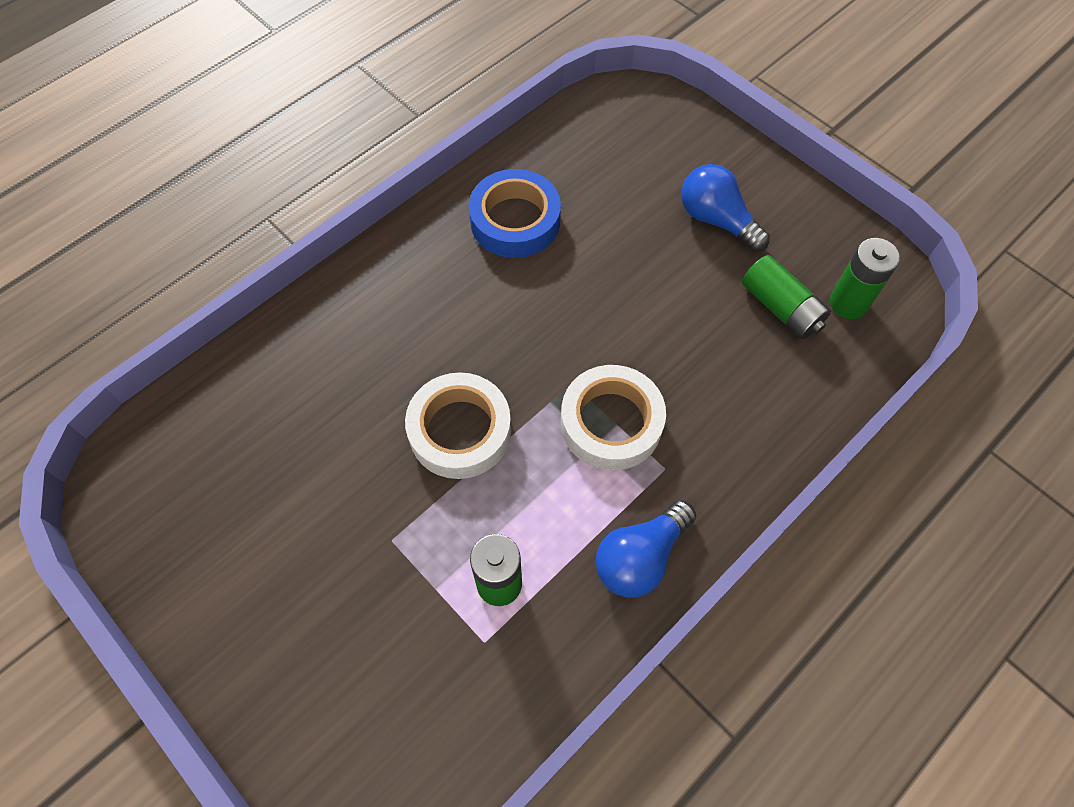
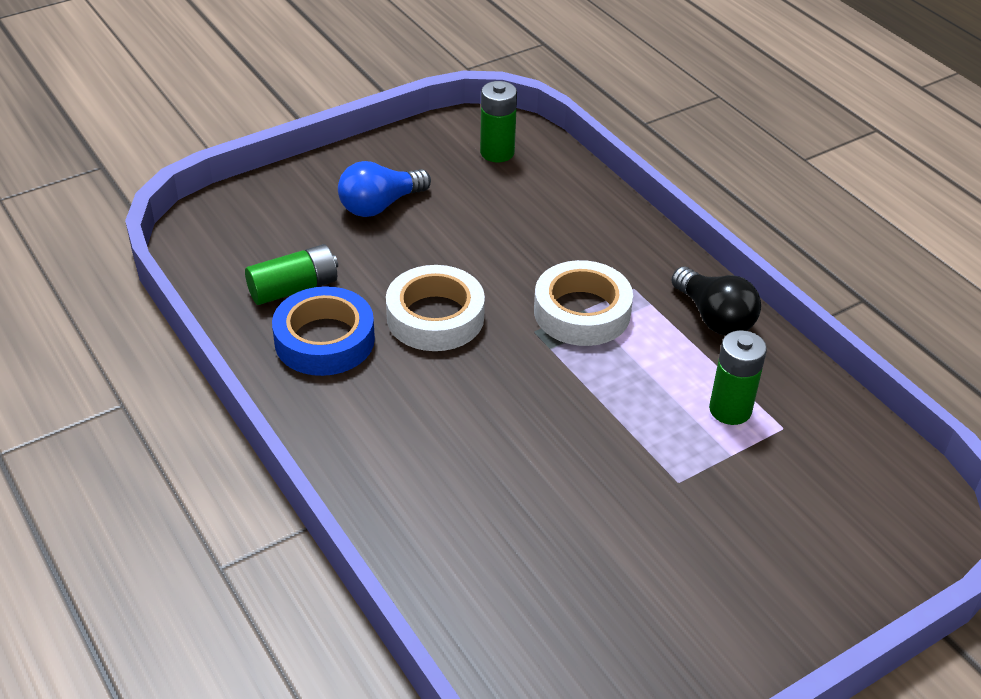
camera: 80 degrees left, 20 degrees down
white tape [405,372,511,479] -> white tape moved to [386,265,485,351]
blue light bulb [596,500,696,598] -> black light bulb [671,267,761,336]
green battery [742,255,831,339] -> green battery moved to [245,244,338,305]

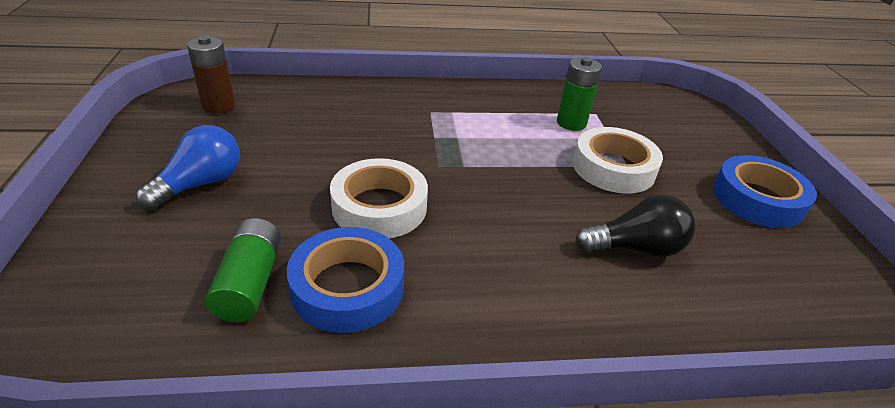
camera: 65 degrees left, 5 degrees down
blue light bulb [338,161,431,217] -> blue light bulb turned 135 degrees counterclockwise [136,125,240,210]
green battery [480,81,517,162] -> brown battery [187,36,235,114]
white tape [534,260,633,346] -> white tape moved to [573,127,663,194]
black light bulb [671,267,761,336] -> black light bulb moved to [575,194,695,256]
none -> blue tape [713,155,817,228]

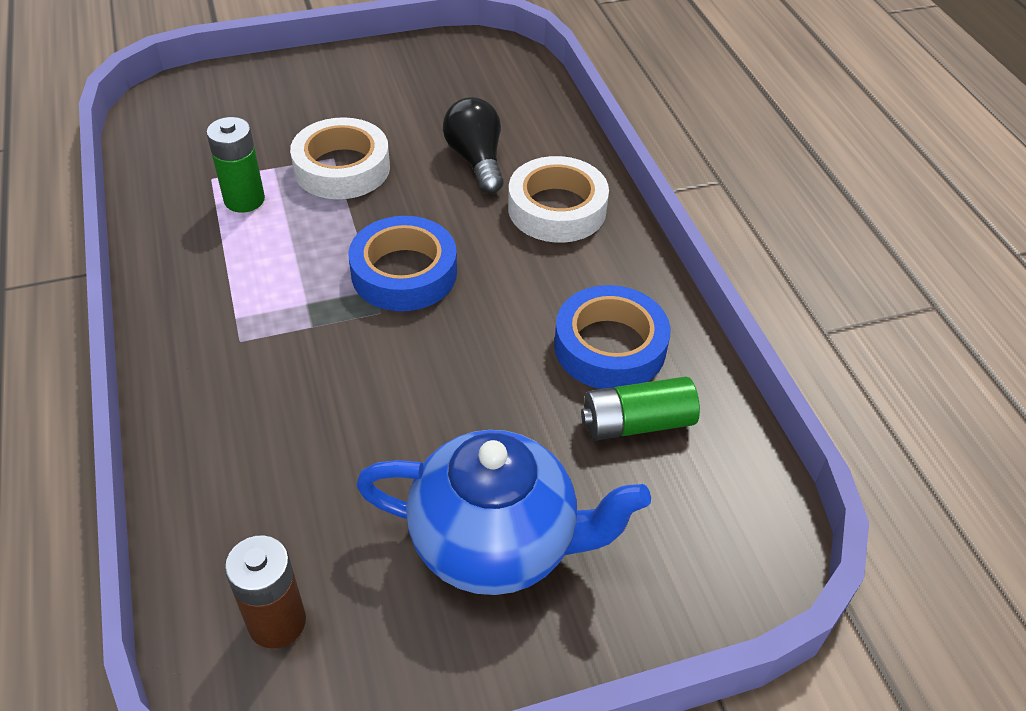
camera: 100 degrees left, 10 degrees up
blue light bulb [136,125,240,210] -> blue teapot [356,430,651,595]
white tape [330,158,428,238] -> white tape moved to [508,156,609,243]
blue tape [713,155,817,228] -> blue tape moved to [348,216,457,311]

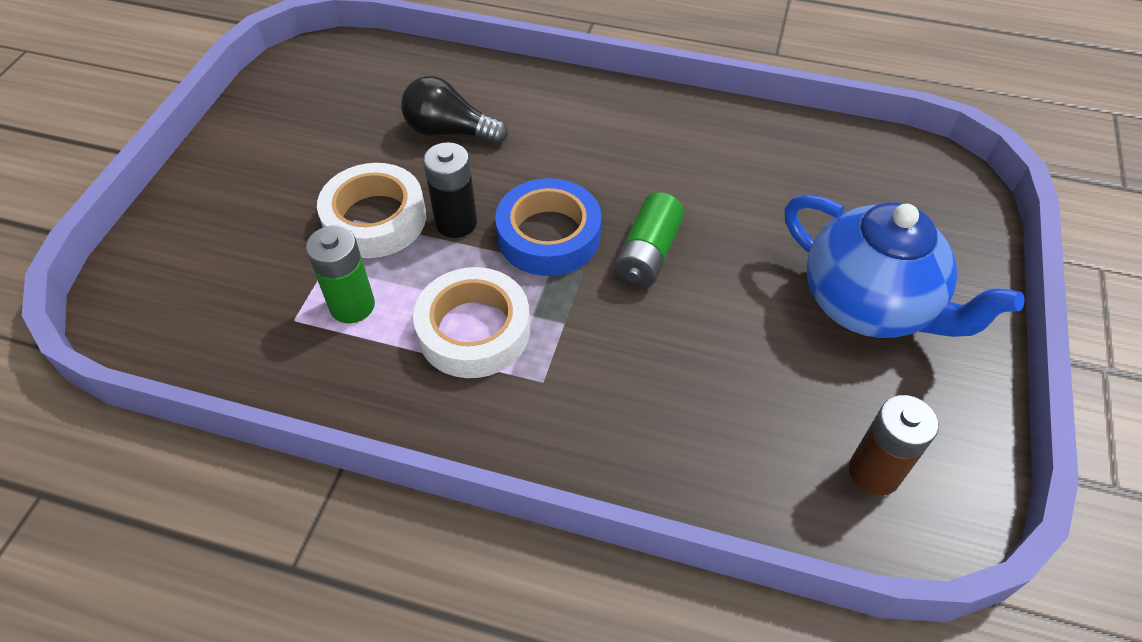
camera: 55 degrees left, 5 degrees up
blue teapot [356,430,651,595] -> blue teapot turned 90 degrees clockwise [784,194,1025,338]
white tape [508,156,609,243] -> white tape moved to [413,267,530,378]
blue tape [554,285,670,389] -> none
green battery [581,376,700,440] -> green battery moved to [614,192,684,287]
none -> black battery [423,142,477,238]

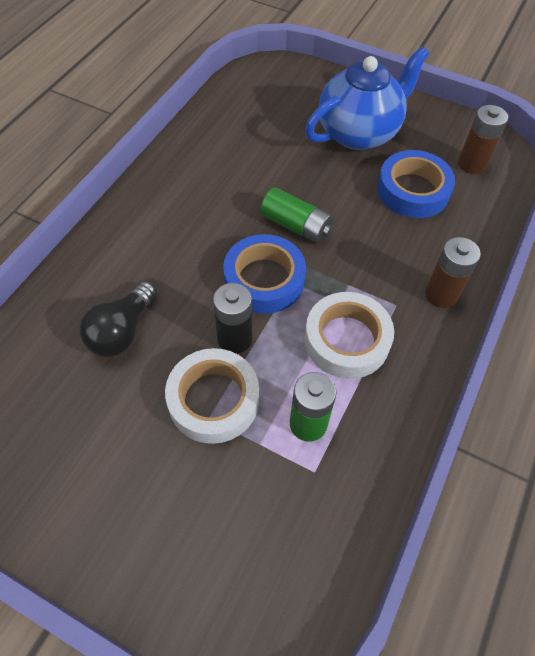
camera: 80 degrees left, 5 degrees up
none -> blue tape [377,150,455,218]
none -> brown battery [425,237,481,308]

